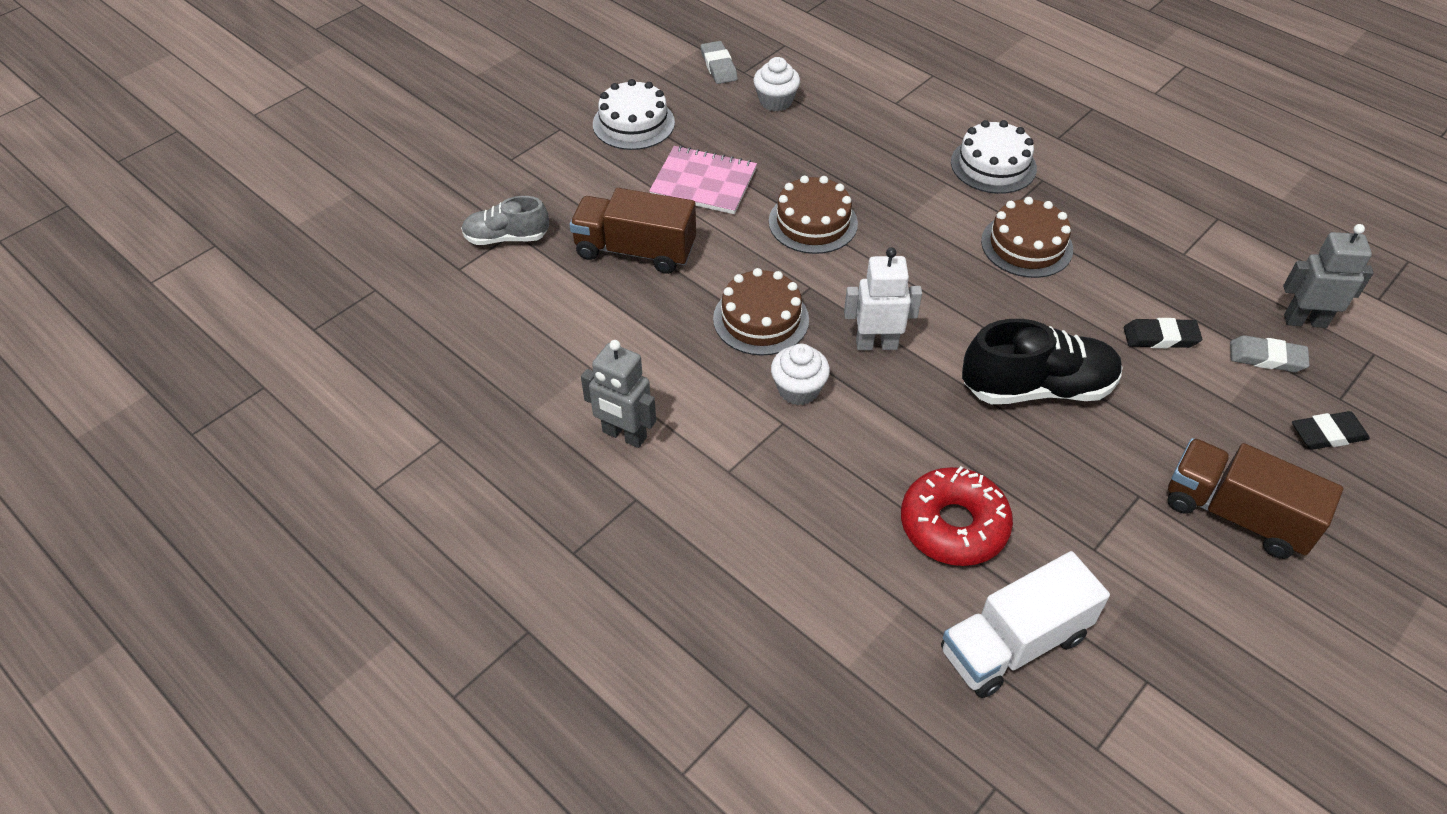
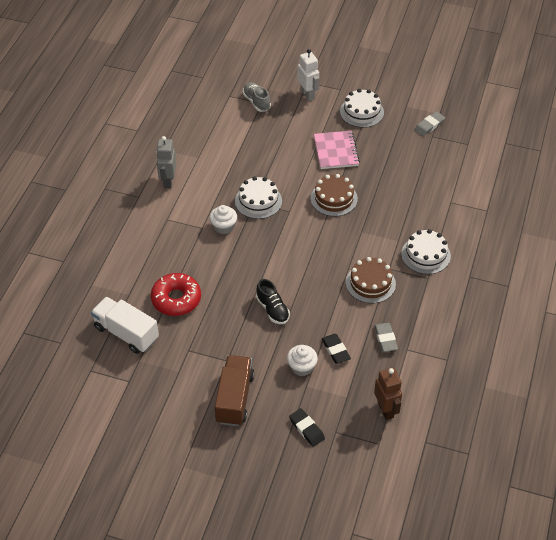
camera: 65 degrees right, 0 degrees up
brown truck [570,188,696,274] -> none
brown cake [713,268,809,356] -> white cake [235,176,282,219]
white cupcake [754,57,800,111] -> white cupcake moved to [287,345,318,376]
white robot [844,248,922,350] -> white robot moved to [297,49,319,101]
black shoe [962,319,1122,404] -> black shoe [256,279,290,324], size x0.61
grey eraser [1230,335,1310,372] -> grey eraser moved to [374,323,398,352]
grey robot [1283,224,1374,328] -> brown robot [374,367,402,420]

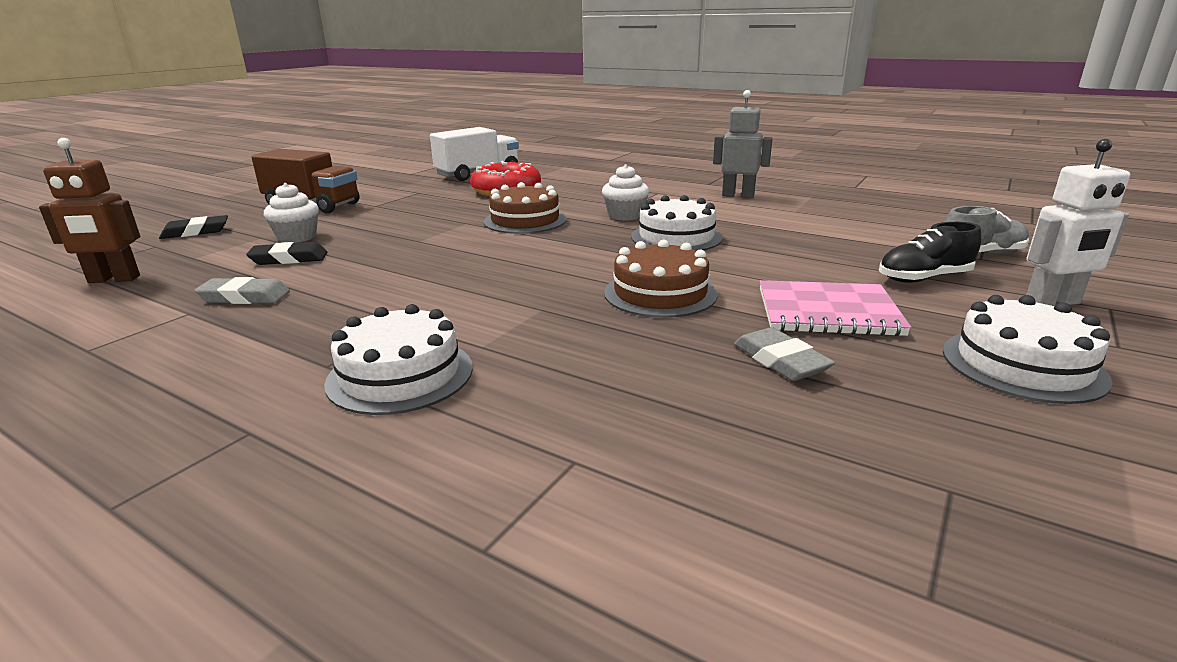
camera: 105 degrees right, 25 degrees down
black shoe [256,279,290,324] -> black shoe moved to [879,222,981,283]
brown cake [346,257,396,303] -> brown cake moved to [484,182,567,234]
grey eraser [414,111,445,136] -> grey eraser moved to [734,327,835,381]

